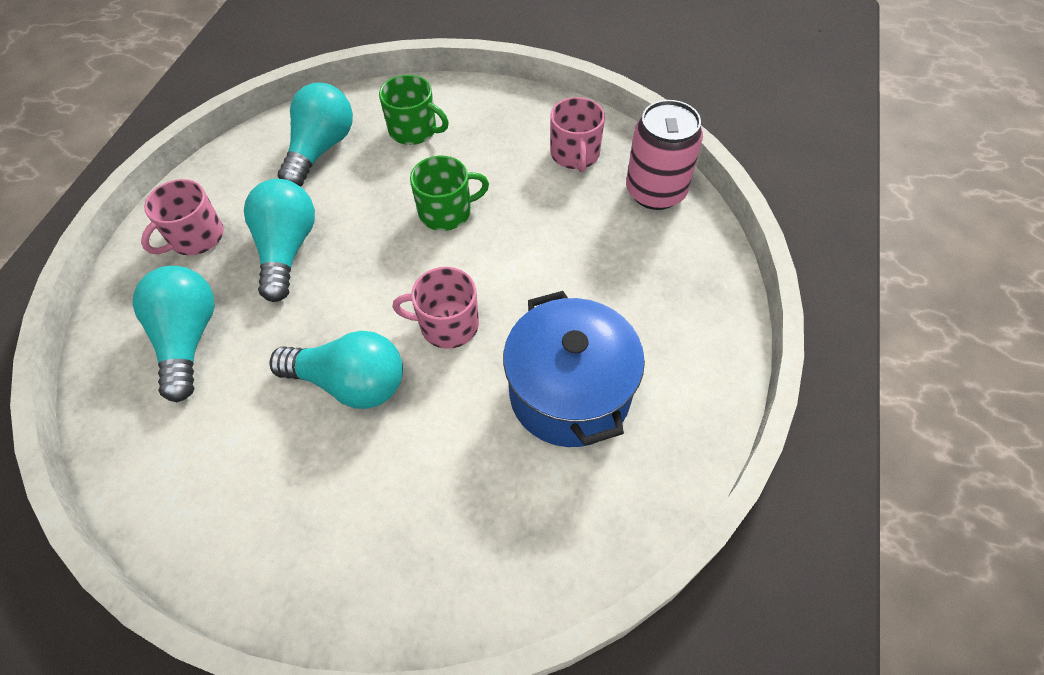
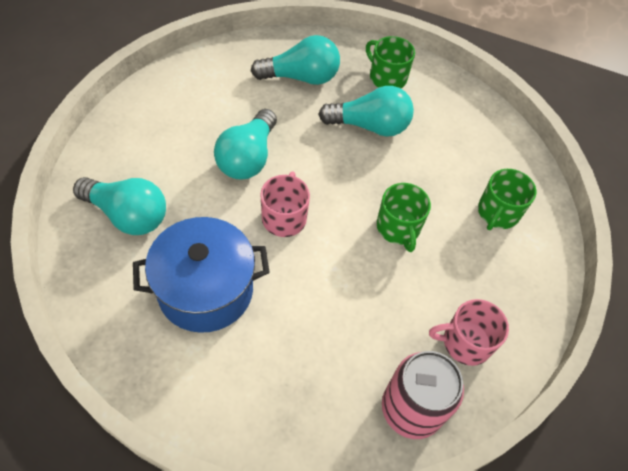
camera: 90 degrees right, 0 degrees up
pink mug [141,179,224,255] -> green mug [366,36,415,88]
turquoise light bulb [278,83,353,187] -> turquoise light bulb moved to [73,177,166,235]

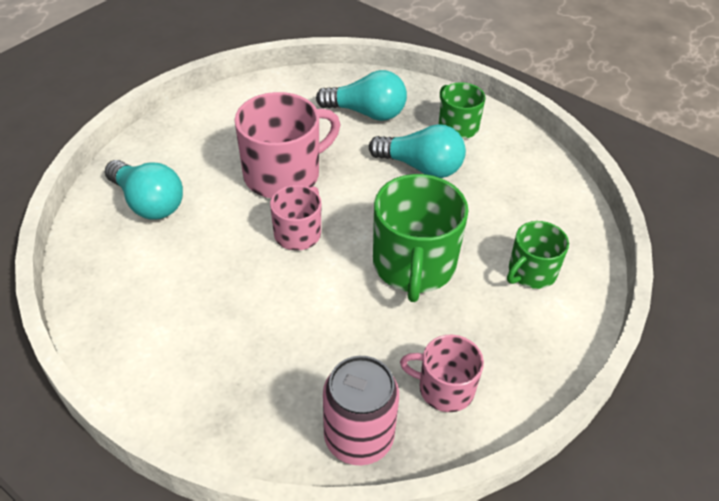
camera: 20 degrees right, 10 degrees down
blue pot [133,217,270,333] -> none
turquoise light bulb [214,109,277,179] -> pink mug [235,92,340,198]
green mug [377,183,431,252] -> green mug [373,174,469,302], size x1.73

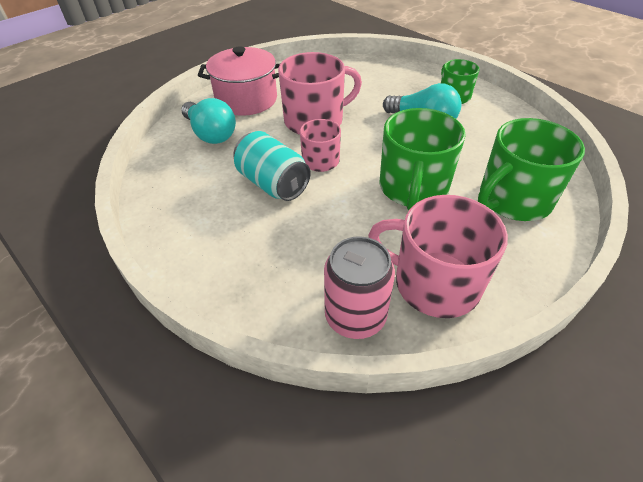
camera: 10 degrees right, 0 degrees up
turquoise light bulb [316,70,407,121] -> none
pink mug [400,335,484,412] -> pink mug [368,195,508,318], size x1.73
green mug [507,221,569,289] -> green mug [478,118,585,221], size x1.73
none -> pink pot [198,46,280,116]
none -> turquoise can [233,131,311,201]

